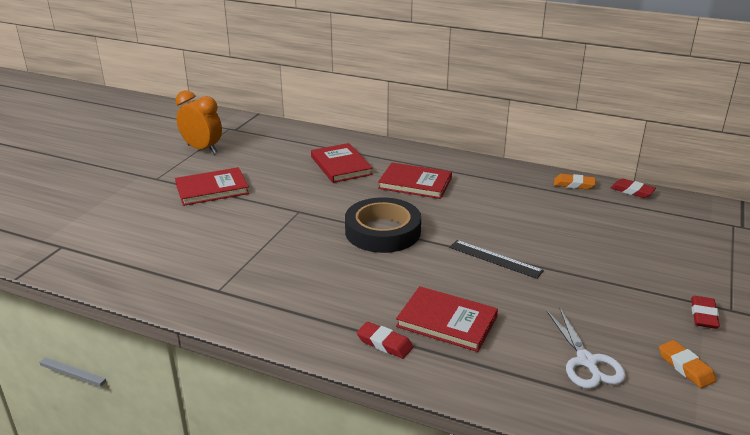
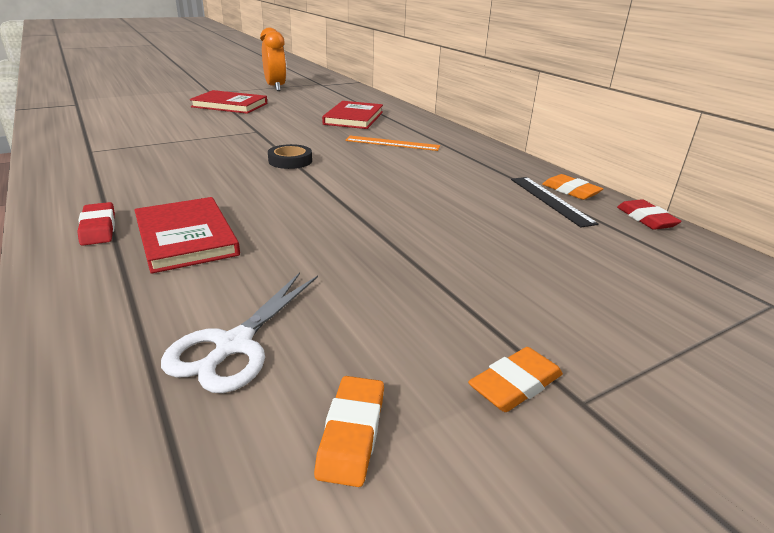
camera: 35 degrees right, 0 degrees up
black tape [345,197,421,253] -> black tape [268,144,312,169], size x0.50
red book [378,163,452,199] -> orange ruler [345,136,440,151]
black ruler [449,240,544,279] -> black ruler moved to [511,177,599,227]
red eraser [691,296,720,329] -> orange eraser [468,347,563,412]

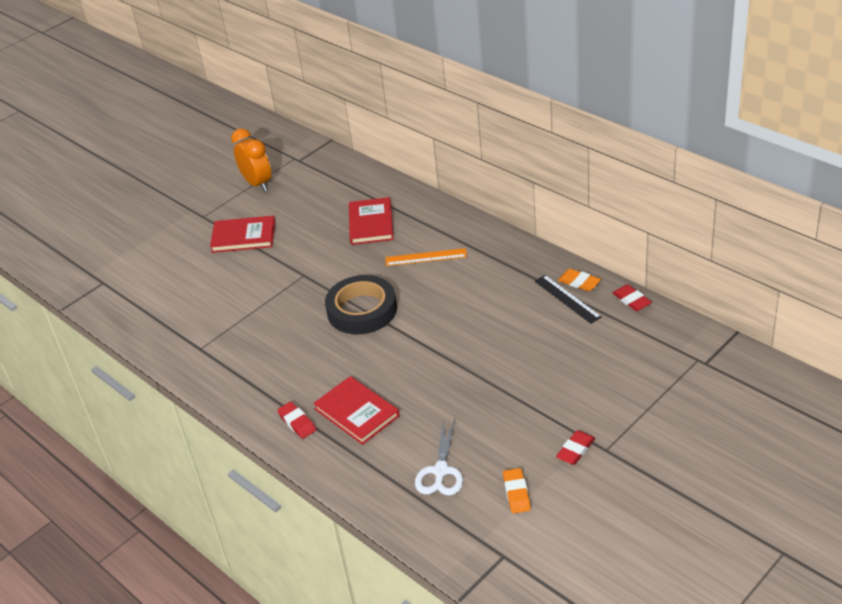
camera: 10 degrees left, 10 degrees up
black tape [268,144,312,169] -> black tape [325,275,397,335], size x2.02
orange eraser [468,347,563,412] -> red eraser [556,430,595,465]

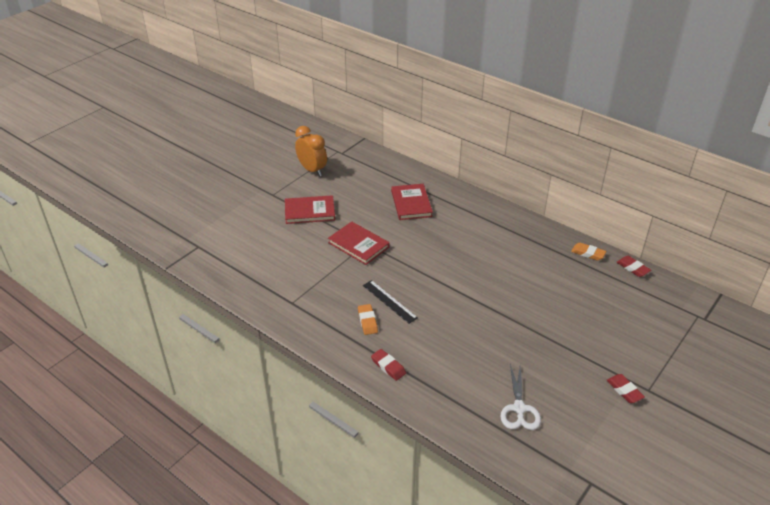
camera: 10 degrees left, 0 degrees up
red book [313,376,400,445] -> red book moved to [328,221,390,265]
black tape [325,275,397,335] -> none
orange ruler [386,248,467,266] -> none
orange eraser [503,468,531,514] -> orange eraser moved to [358,304,378,335]
black ruler [534,275,602,324] -> black ruler moved to [363,280,418,324]
red eraser [556,430,595,465] -> red eraser turned 60 degrees counterclockwise [607,374,645,403]

